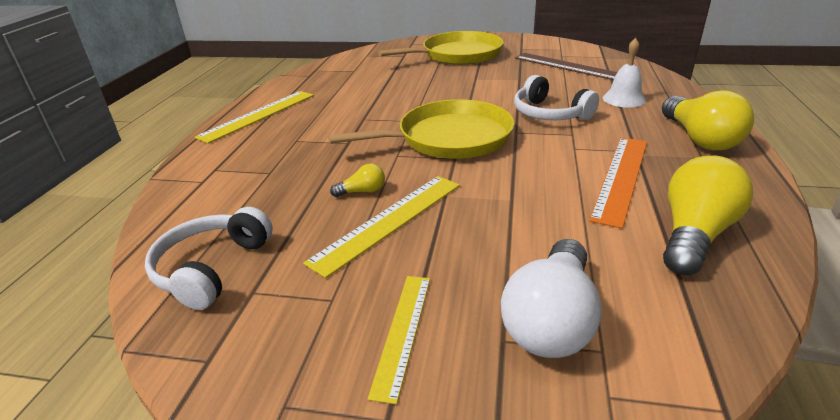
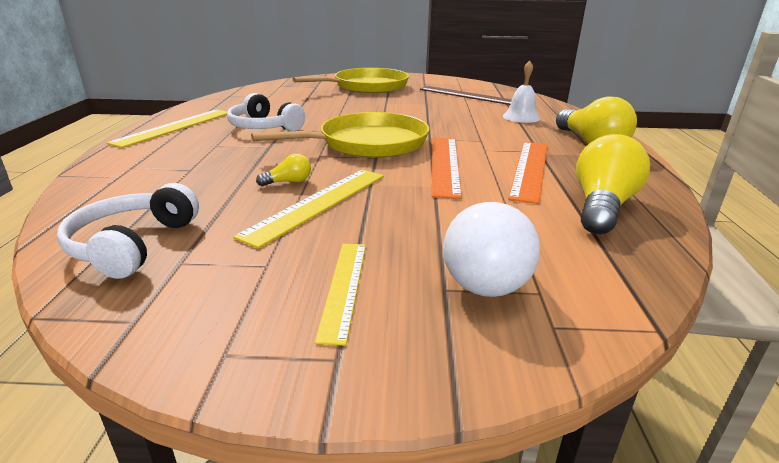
camera: 10 degrees left, 5 degrees down
white headphones [514,75,599,120] -> white headphones moved to [227,93,305,131]
none -> orange ruler [432,138,462,199]

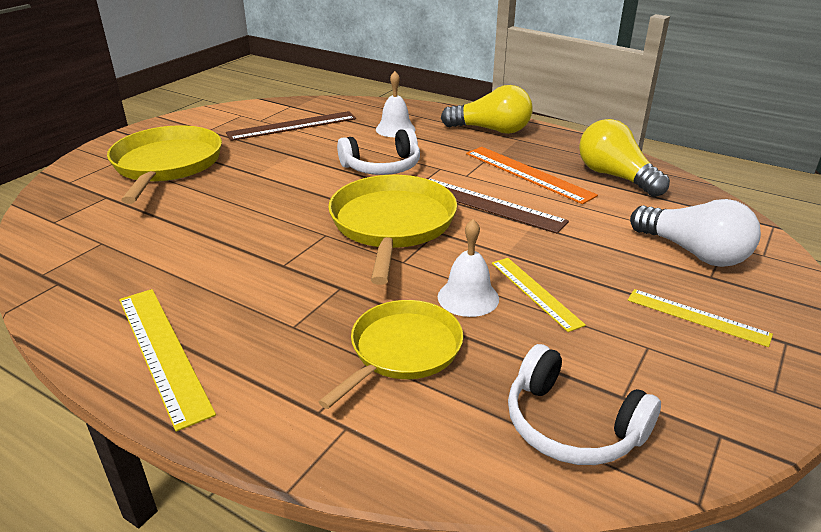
camera: 60 degrees left, 5 degrees up
white headphones [227,93,305,131] -> white headphones moved to [337,128,420,175]
yellow ruler [233,169,384,249] -> yellow ruler [492,258,586,332], size x0.65
yellow light bulb [256,154,311,186] -> white bell [438,219,499,317]
orange ruler [432,138,462,199] -> brown ruler [426,178,569,234]
none -> yellow pan [318,300,463,409]

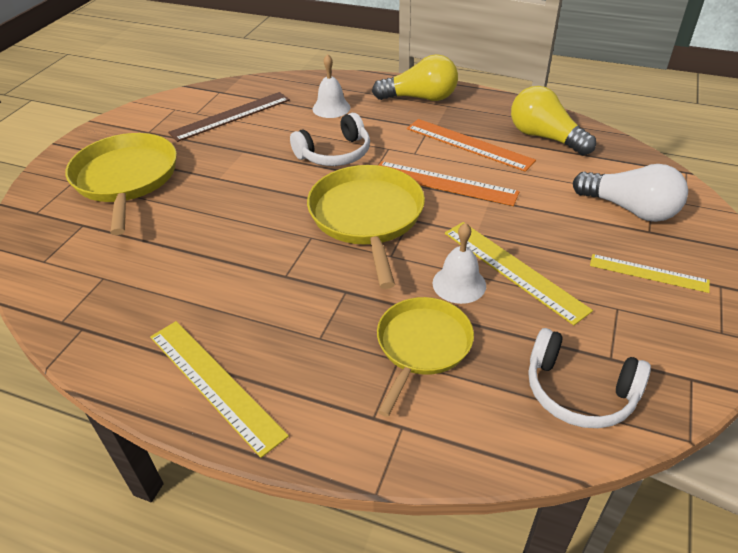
camera: 10 degrees left, 10 degrees up
brown ruler [426,178,569,234] -> orange ruler [379,161,520,206]
yellow ruler [492,258,586,332] -> yellow ruler [445,222,593,325], size x1.54

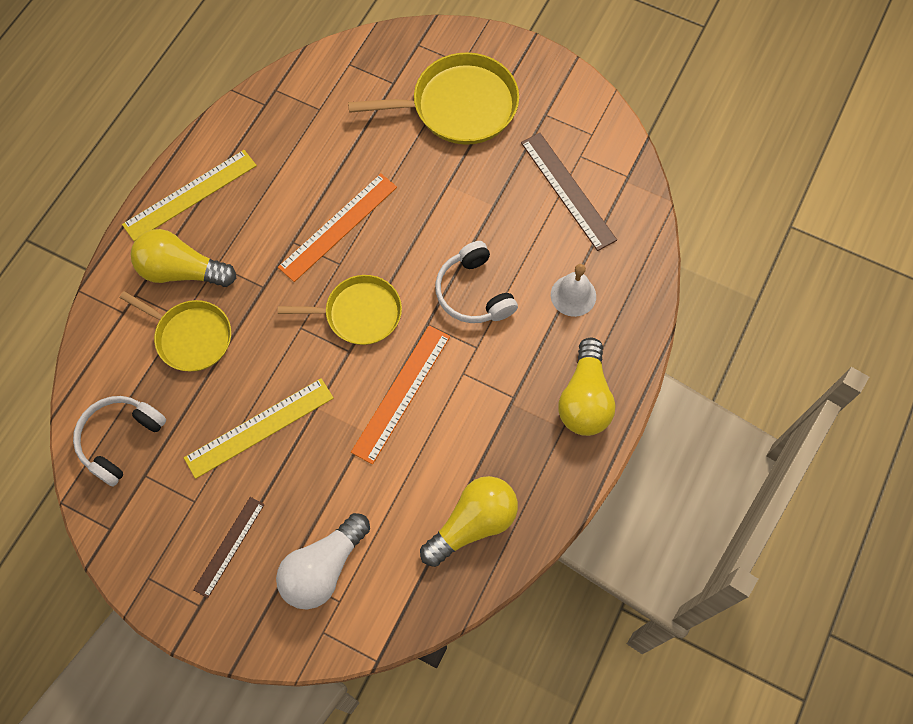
camera: 95 degrees right, 25 degrees up
yellow pan [307,165,425,289] -> yellow pan [278,275,402,345], size x0.67
orange ruler [407,119,536,172] -> orange ruler moved to [278,173,397,282]
white bell [432,223,486,304] -> none
yellow ruler [590,254,710,293] -> brown ruler [193,497,265,598]
none -> yellow light bulb [131,229,236,287]

